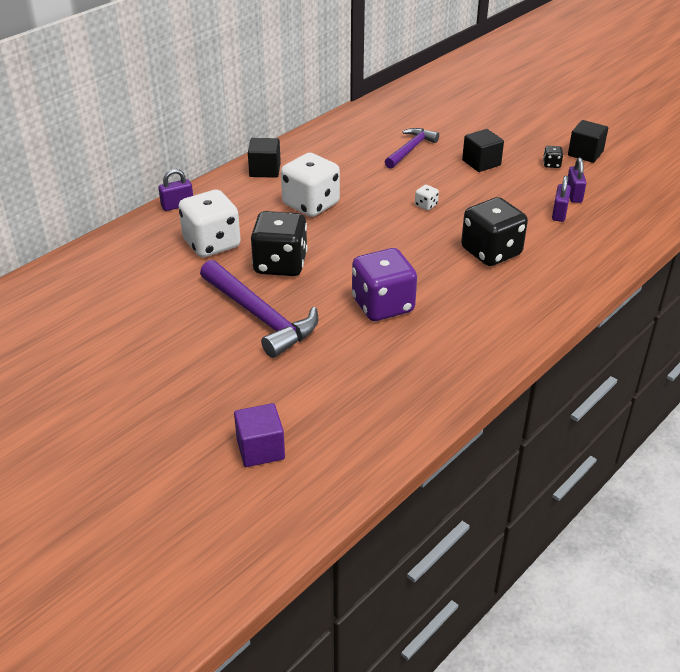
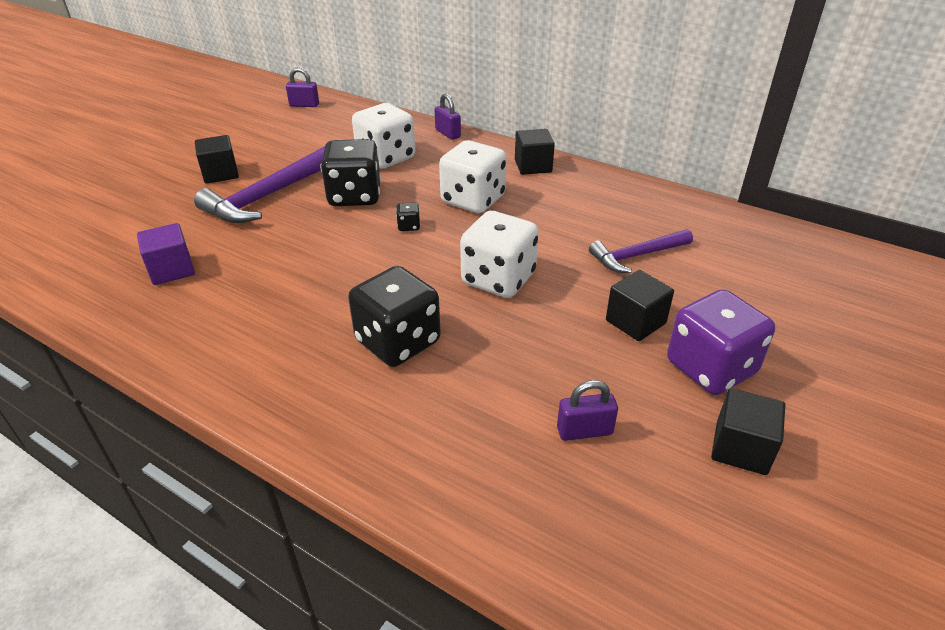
camera: 80 degrees right, 0 degrees up
purple cube [234,403,285,467] -> purple cube moved to [137,223,195,285]
purple dice [352,248,417,321] -> purple dice moved to [667,289,775,395]
purple hammer [385,128,439,168] -> purple hammer turned 135 degrees clockwise [589,229,693,273]
white dice [415,185,439,210] -> white dice [460,211,539,298], size x2.47
black dice [543,146,563,168] -> black dice moved to [396,202,420,231]
purple padlock [552,175,571,222] -> purple padlock moved to [286,67,319,107]
none -> black cube [195,135,239,184]

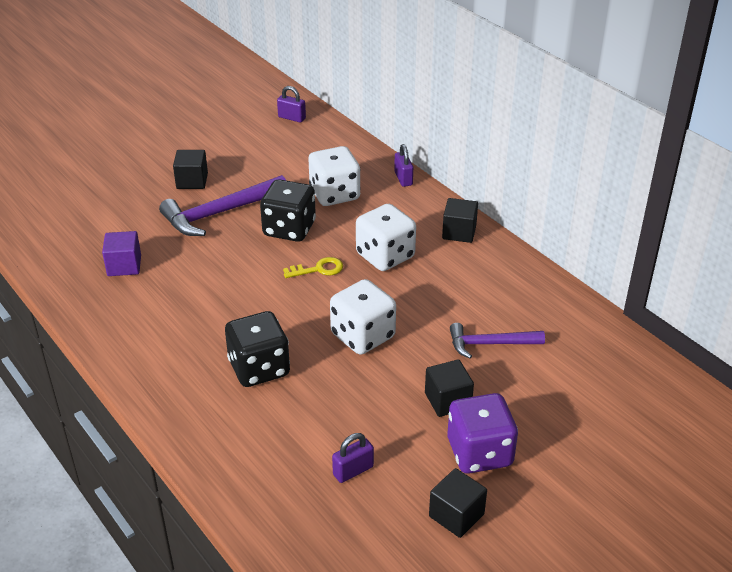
camera: 20 degrees right, 0 degrees up
black dice [396,202,420,231] -> yellow key [283,257,343,278]
purple padlock [557,380,618,441] -> purple padlock turned 45 degrees counterclockwise [332,433,374,483]

